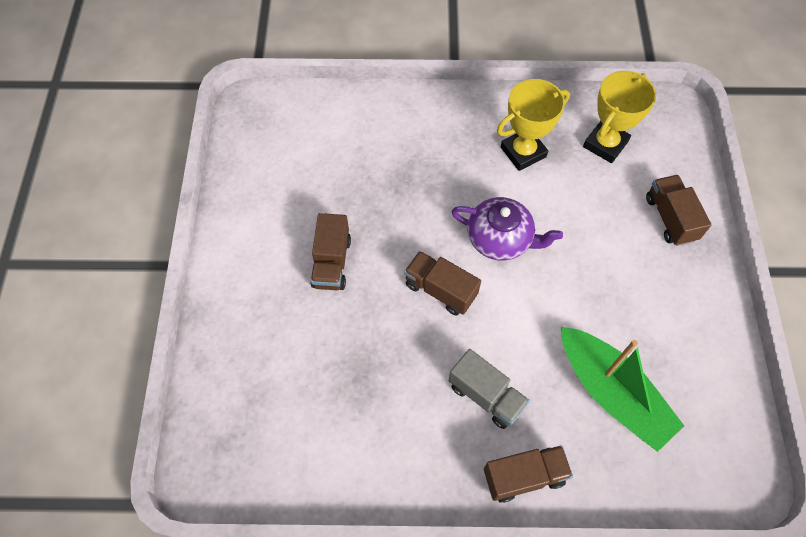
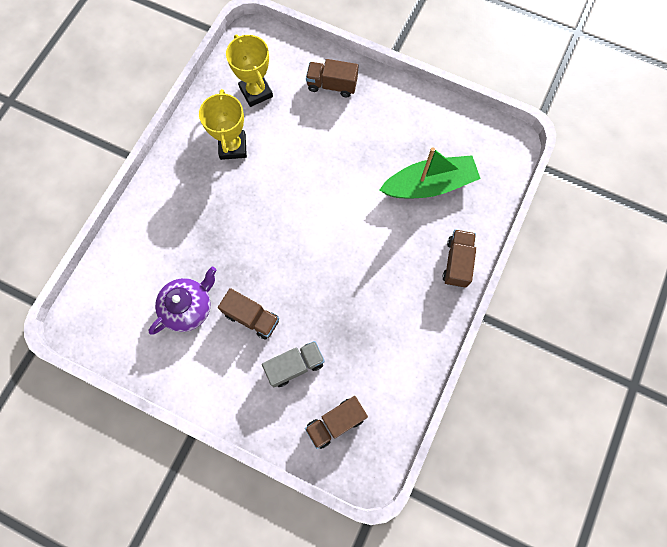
camera: 65 degrees left, 10 degrees up
brown truck [404,251,481,316] -> brown truck moved to [305,396,368,449]
grey truck [449,349,530,429] -> grey truck moved to [262,341,325,387]
purple teapot [451,197,563,260] -> purple teapot moved to [149,267,216,335]

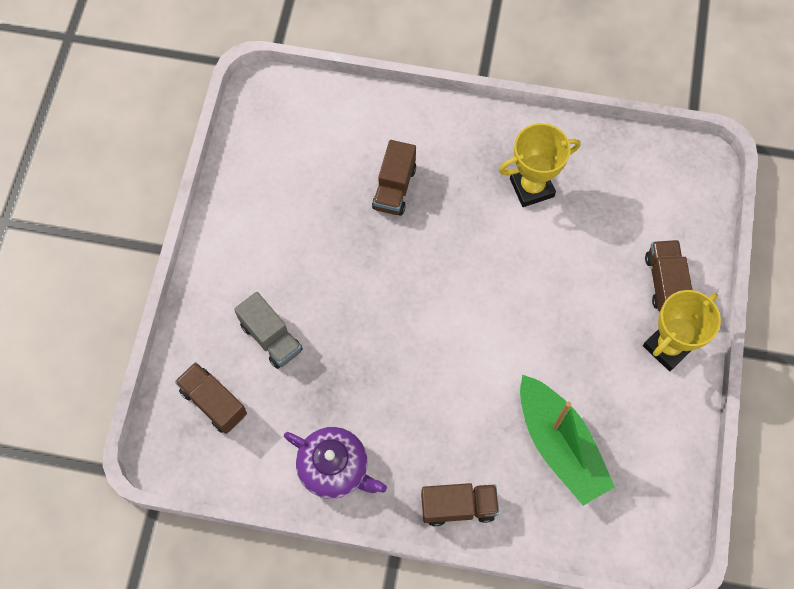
camera: 75 degrees right, 5 degrees down
purple teapot [149,267,216,335] -> purple teapot moved to [284,427,387,499]
brown truck [218,288,279,340] -> brown truck moved to [372,140,416,216]
yellow trophy [226,35,273,107] -> yellow trophy moved to [643,290,721,371]

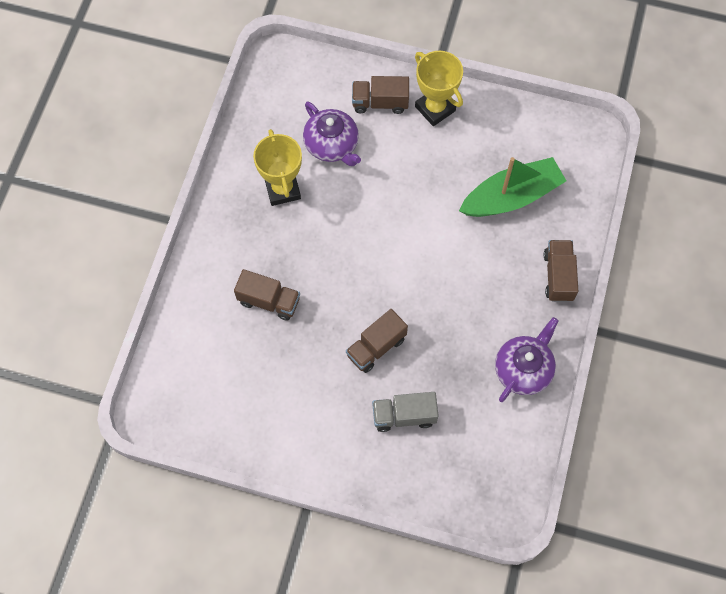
camera: 85 degrees left, 0 degrees up
brown truck [175,362,247,434] -> brown truck moved to [346,309,408,373]
grey truck [234,292,303,369] -> grey truck turned 150 degrees counterclockwise [372,392,439,432]
none -> purple teapot [303,101,361,166]

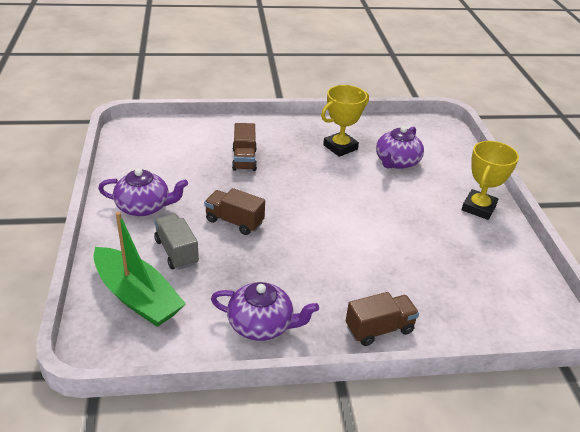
camera: 65 degrees right, 30 degrees down
brown truck [352,76,409,114] -> none
green boat [459,157,566,217] -> green boat moved to [93,212,186,327]
none -> purple teapot [98,168,188,216]

